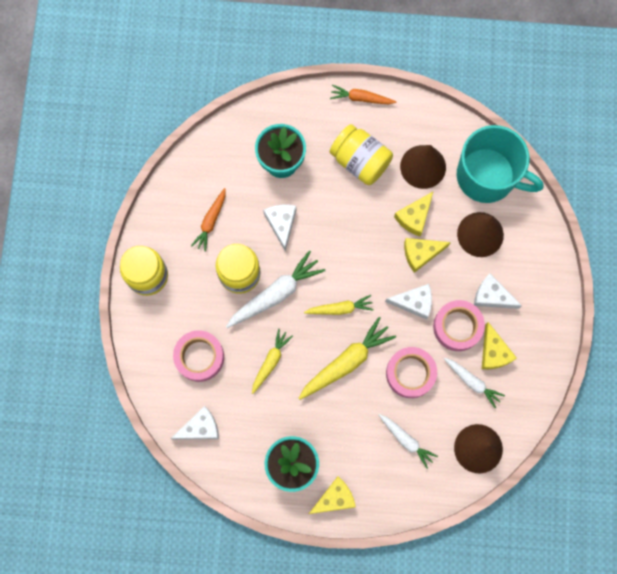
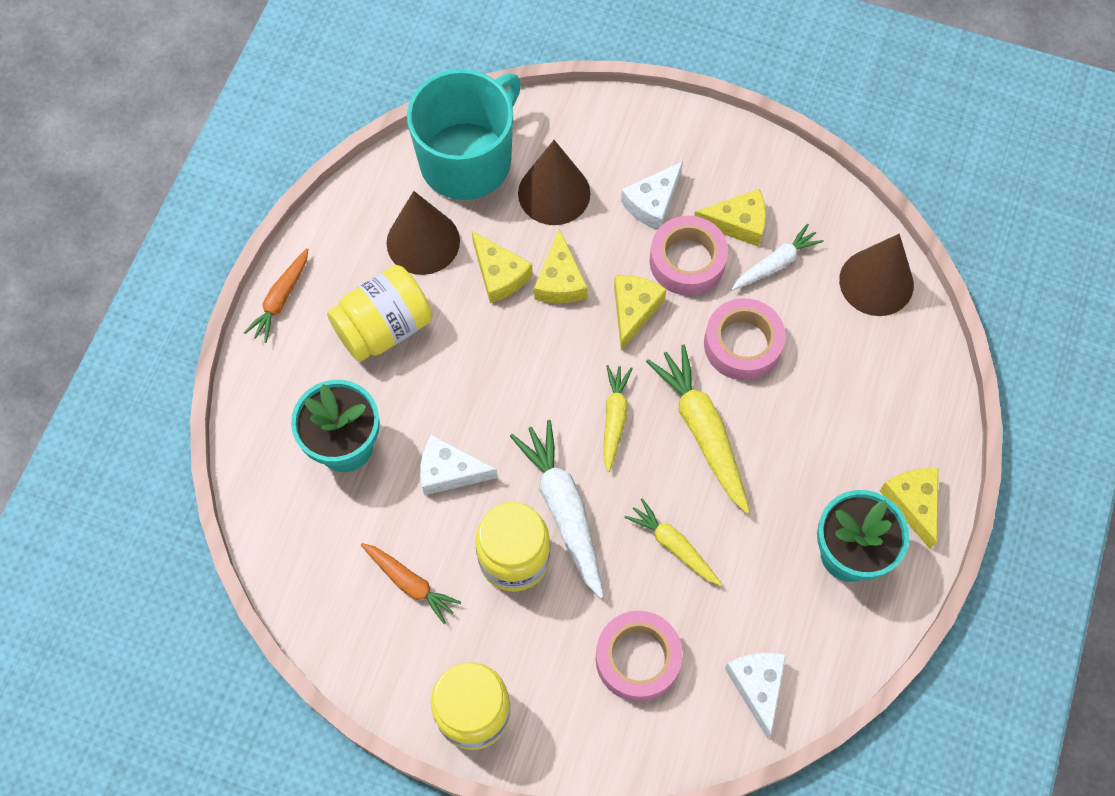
camera: 75 degrees left, 10 degrees down
white carrot [379,414,438,469] -> none
white cheese [385,284,432,320] -> yellow cheese [614,275,667,351]

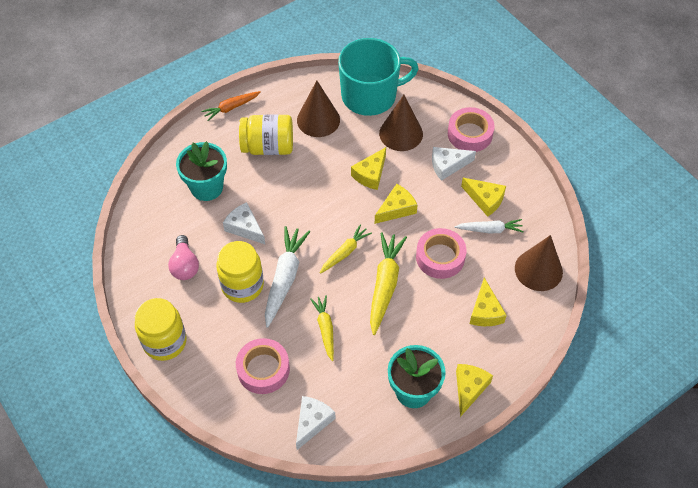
camera: 35 degrees right, 10 degrees down
orange carrot [361,543,461,624] -> pink light bulb [168,235,199,280]
yellow cheese [472,231,533,303] -> yellow cheese moved to [469,278,507,326]
pink tape [650,216,728,296] -> pink tape moved to [448,107,495,152]

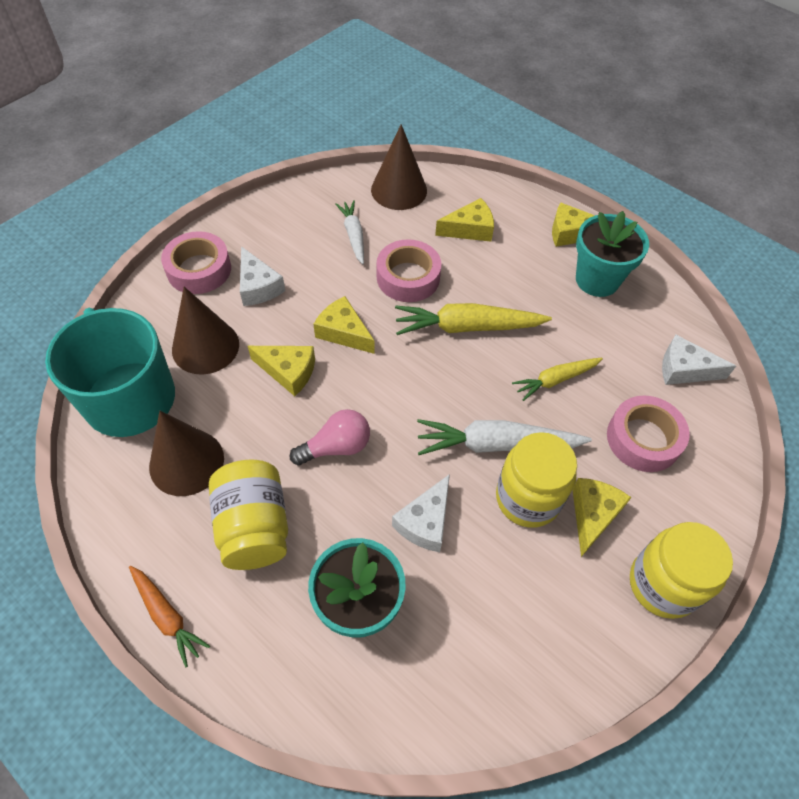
camera: 105 degrees left, 0 degrees up
pink light bulb [168,235,199,280] -> pink light bulb moved to [290,409,370,466]
yellow carrot [320,224,372,274] -> none
yellow cheese [461,178,506,217] -> yellow cheese moved to [573,478,632,557]

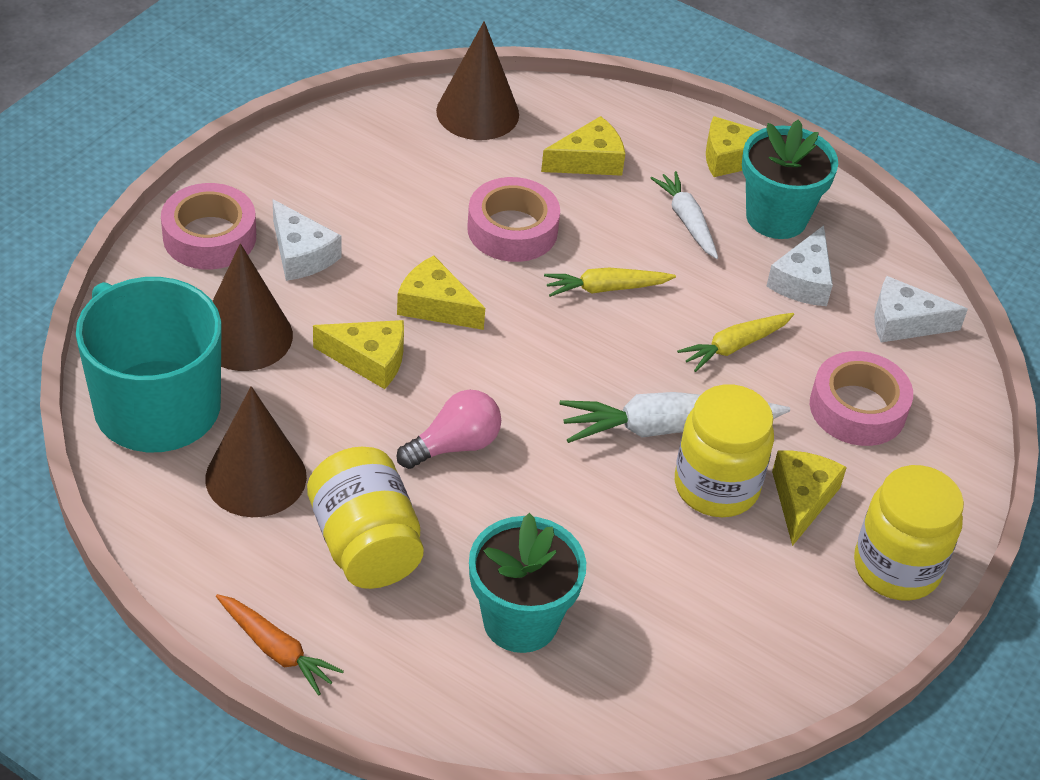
camera: 10 degrees left, 10 degrees down
white carrot [335,200,364,264] -> white carrot moved to [651,171,718,259]
white cheese [392,474,450,552] -> white cheese moved to [766,225,833,306]
yellow carrot [395,303,552,335] -> yellow carrot [544,268,676,297], size x0.61

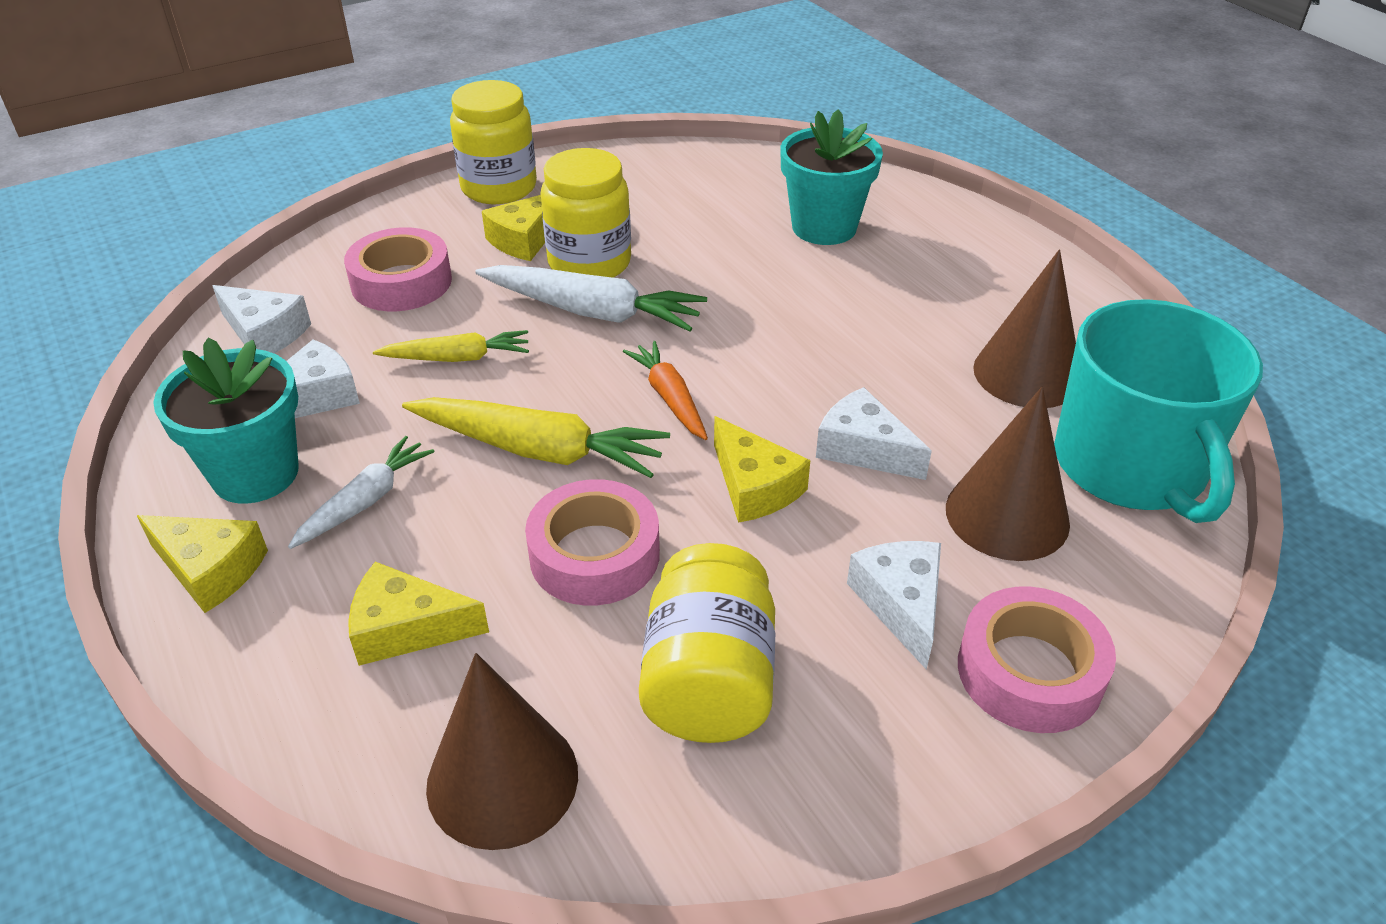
camera: 150 degrees left, 5 degrees down
orange carrot [216,594,344,695] -> orange carrot moved to [623,341,708,440]
yellow jar [307,447,424,589] -> yellow jar moved to [639,543,775,743]
yellow cheese [313,320,404,389] -> white cheese [816,387,932,480]
pink light bulb [397,390,501,469] -> none
yellow carrot [544,268,676,297] -> yellow carrot [402,397,670,478], size x1.64
white carrot [651,171,718,259] -> white carrot turned 150 degrees counterclockwise [288,436,435,549]

